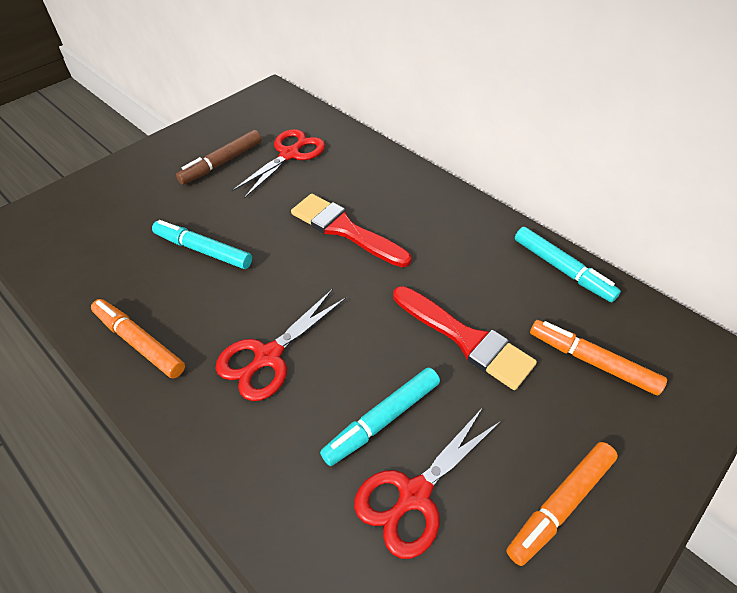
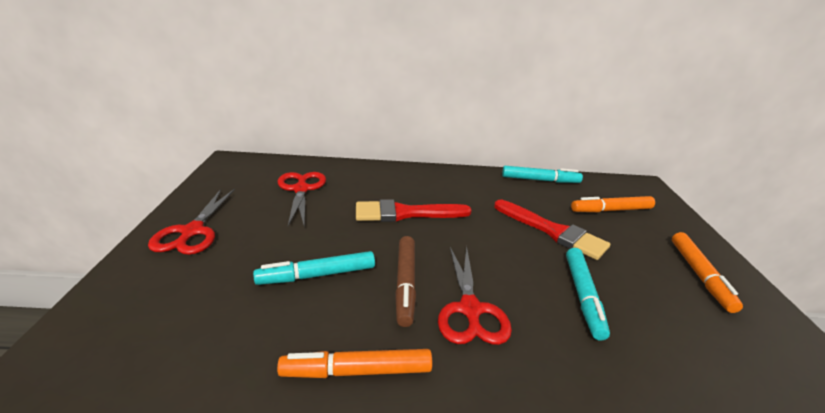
camera: 45 degrees left, 20 degrees down
brown marker [176,130,262,185] -> brown marker moved to [395,236,416,327]
red scissors [354,407,501,559] -> red scissors moved to [148,189,235,255]
red brush [393,286,537,390] -> red brush turned 45 degrees clockwise [494,200,610,260]

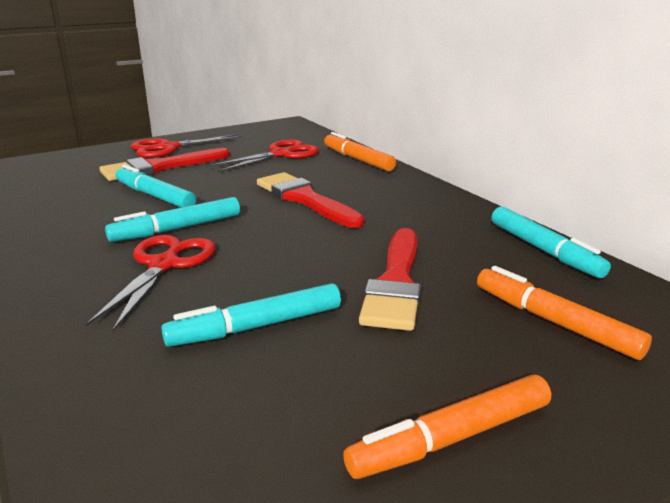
camera: 60 degrees right, 5 degrees down
orange marker [277,349,432,378] -> orange marker moved to [324,132,396,171]
brown marker [395,236,416,327] -> turquoise marker [105,197,240,242]
red scissors [438,246,512,345] -> red scissors turned 135 degrees clockwise [86,235,216,331]
none -> red brush [99,148,230,181]

